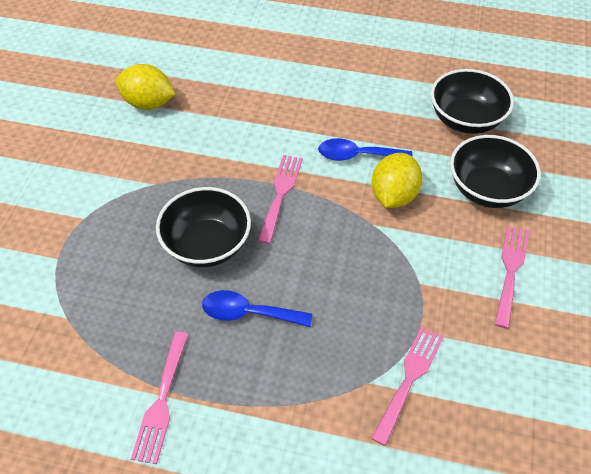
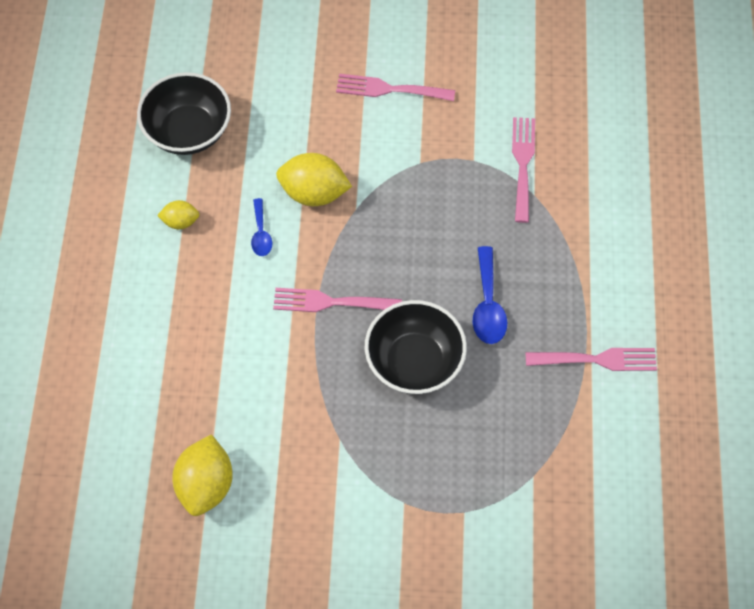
camera: 100 degrees left, 10 degrees up
blue spoon [318,138,412,161] -> blue spoon [251,198,272,256], size x0.63
pink fork [371,326,444,446] -> pink fork turned 75 degrees clockwise [512,117,535,223]
black bowl [450,135,541,208] -> none
none -> yellow lemon [157,200,200,229]

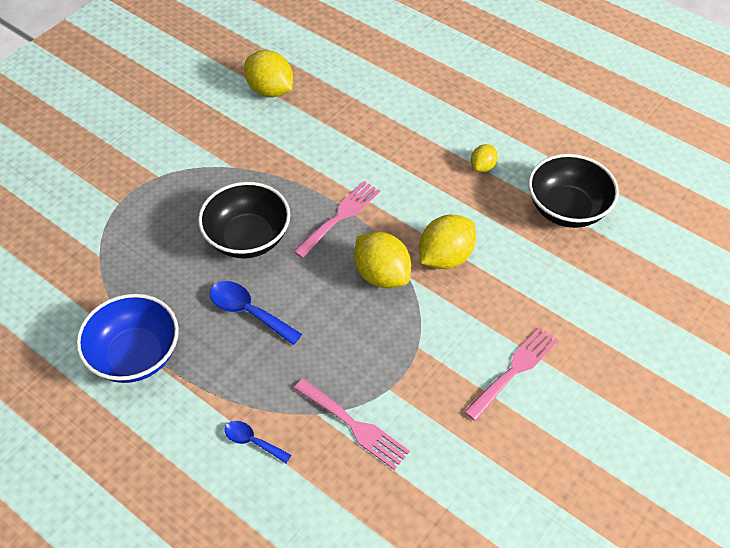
camera: 125 degrees right, 10 degrees down
blue spoon [251,198,272,256] -> blue spoon moved to [224,421,291,463]
pink fork [525,348,657,371] -> blue bowl [76,294,179,383]
none -> yellow lemon [354,232,411,288]

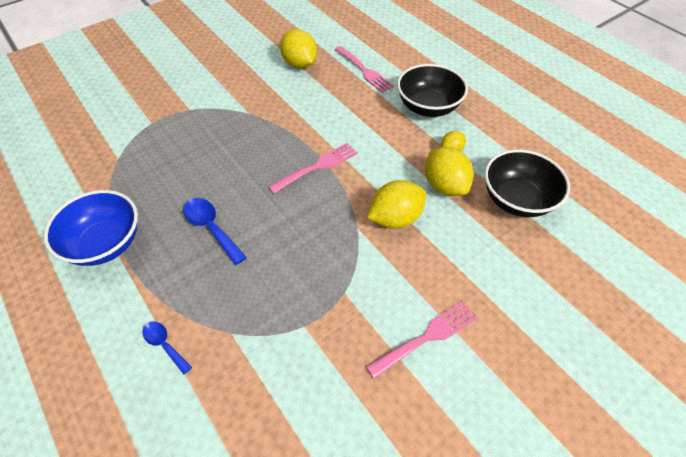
camera: 15 degrees right, 0 degrees up
black bowl [198,182,290,258] -> black bowl moved to [397,64,468,117]
pink fork [294,378,410,470] -> pink fork moved to [335,46,394,93]
yellow lemon [354,232,411,288] -> yellow lemon moved to [425,147,473,196]

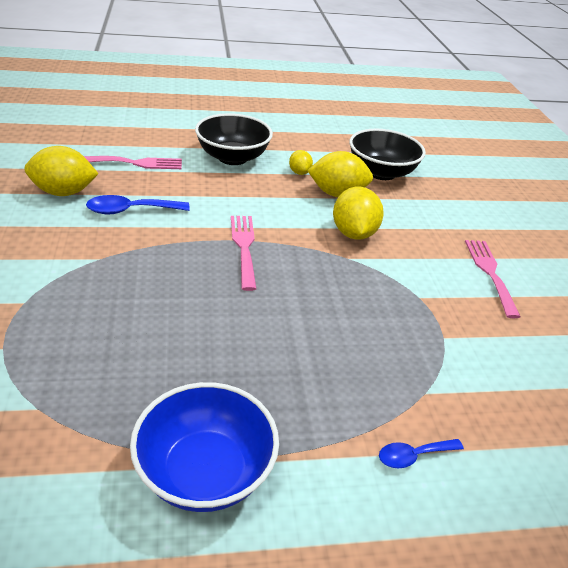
camera: 65 degrees left, 15 degrees down
blue spoon [183,198,247,265] -> blue spoon moved to [86,195,189,214]

